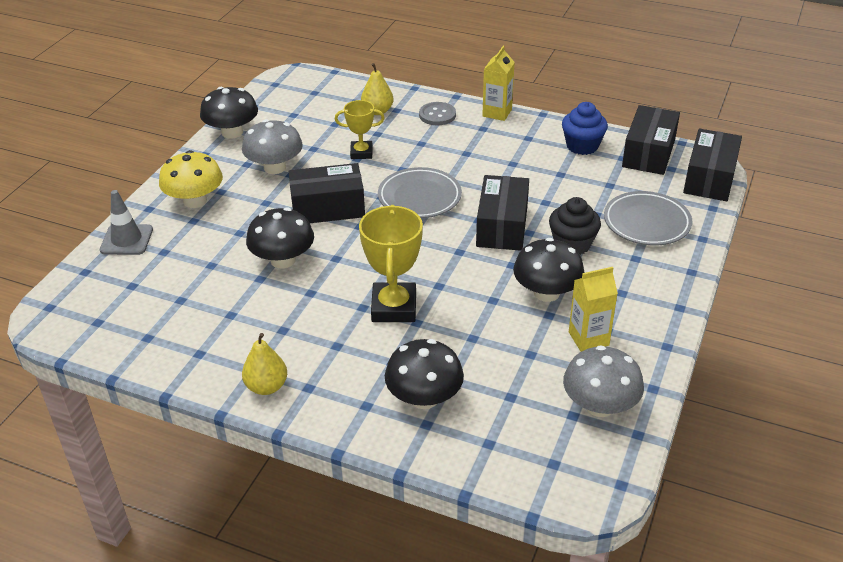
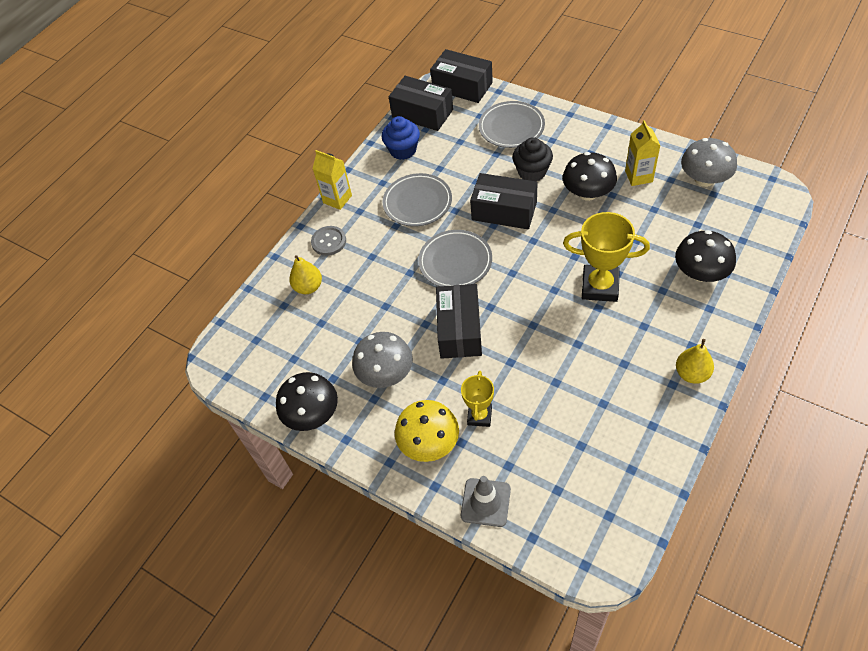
camera: 75 degrees left, 15 degrees up
black mushroom [246,207,314,268] -> none
yellow trophy [335,100,385,159] -> yellow trophy moved to [461,371,494,427]
none -> grey plate [382,173,452,227]

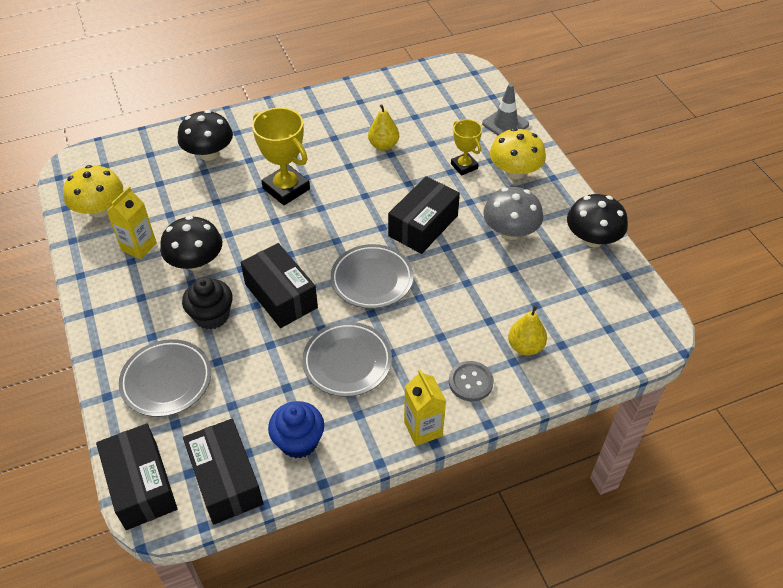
camera: 150 degrees left, 5 degrees down
yellow trophy [461,371,494,427] -> yellow trophy turned 75 degrees counterclockwise [451,119,482,175]
yellow pear [676,339,714,384] -> yellow pear moved to [368,104,399,151]
grey mushroom [681,138,737,187] -> yellow mushroom [63,165,123,218]

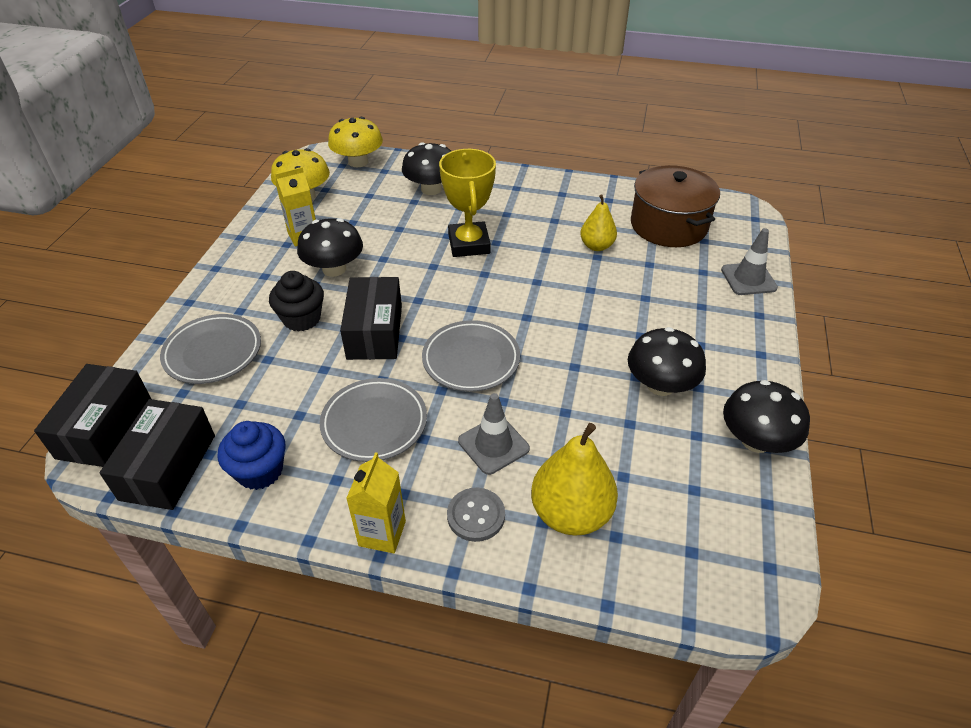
camera: 35 degrees right, 5 degrees down
black box [388,176,460,254] -> none
yellow trophy [451,119,482,175] -> none
grey mushroom [483,187,543,240] -> black mushroom [628,327,706,396]
yellow mushroom [490,128,546,179] -> yellow mushroom moved to [328,117,383,167]
yellow pear [508,305,547,355] -> yellow pear [531,423,618,536], size x1.63
none -> grey traffic cone [458,393,530,475]
none -> brown pot [631,165,720,247]

